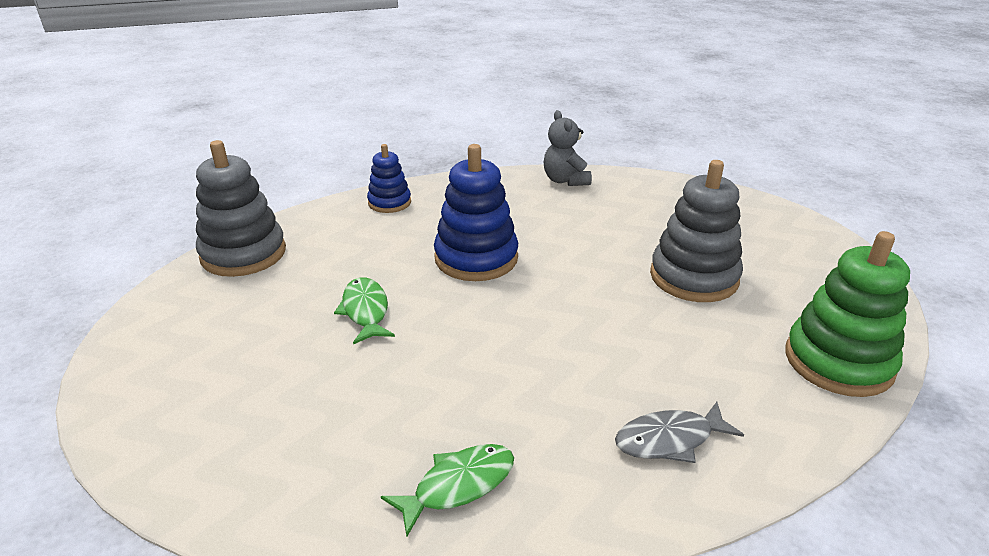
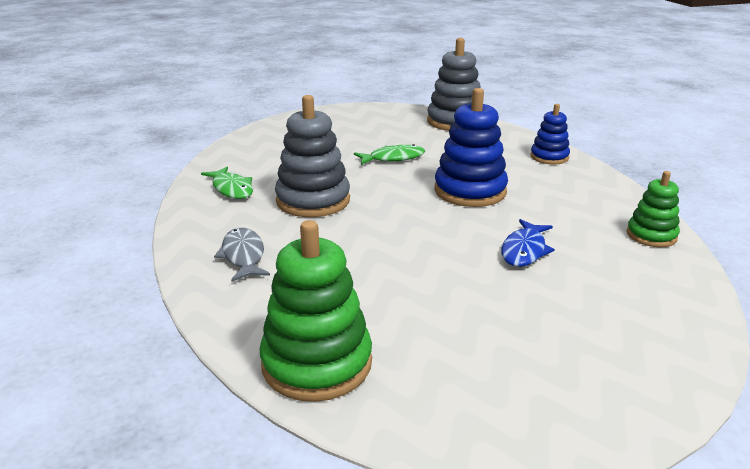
camera: 90 degrees right, 5 degrees down
grey teddy bear [544,110,592,186] -> green stacking toy [627,171,680,247]
grey stacking toy [650,160,743,302] -> grey stacking toy moved to [275,95,350,217]
none -> blue fish [501,219,555,267]

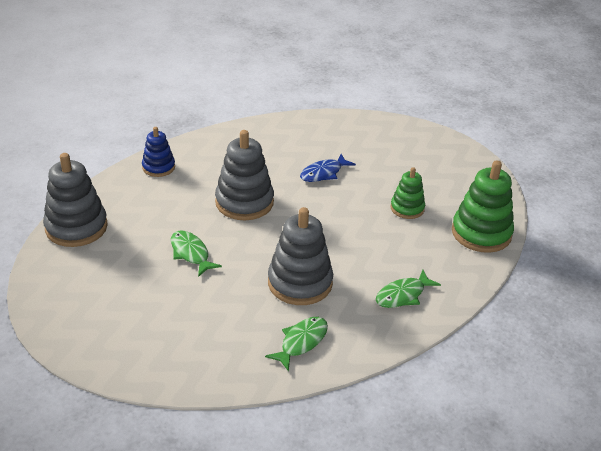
camera: 110 degrees left, 10 degrees up
grey fish [214,228,270,282] -> green fish [376,270,441,308]
blue stacking toy [434,88,508,207] -> grey stacking toy [215,130,274,220]
blue fish [501,219,555,267] -> blue fish turned 135 degrees clockwise [300,154,356,182]
green stacking toy [627,171,680,247] -> green stacking toy moved to [391,167,425,219]

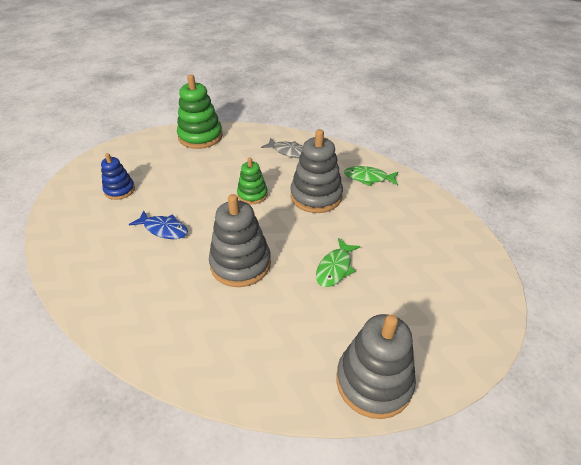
camera: 115 degrees left, 5 degrees up
blue stacking toy [142,127,175,177] -> blue stacking toy moved to [101,153,135,200]
green fish [376,270,441,308] -> grey fish [261,138,303,158]
green stacking toy [391,167,425,219] -> green stacking toy moved to [237,158,268,204]

